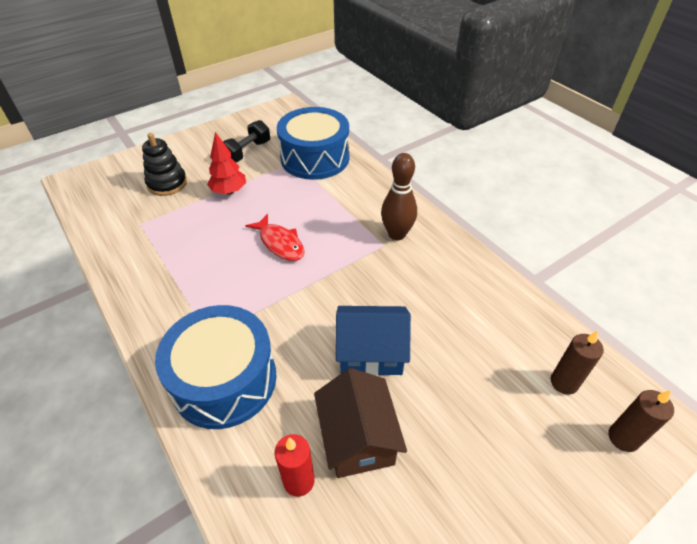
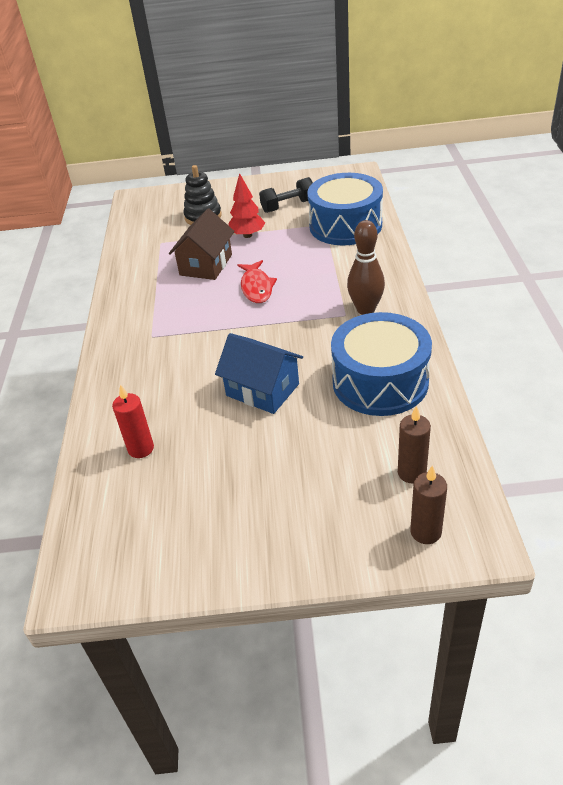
camera: 35 degrees right, 5 degrees down
blue drum [155,305,276,429] -> blue drum moved to [331,312,432,416]
brown house [314,368,407,478] -> brown house moved to [169,208,234,280]

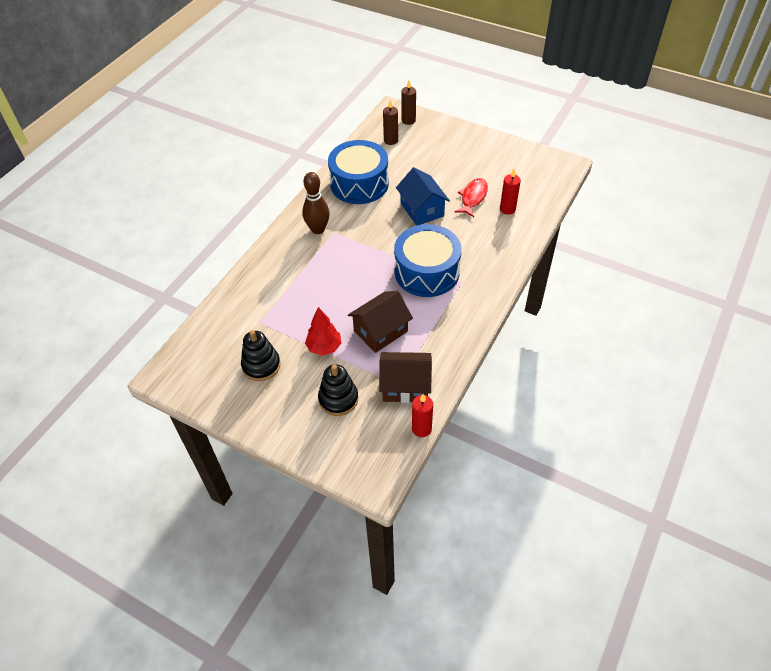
camera: 150 degrees left, 10 degrees up
red fish [237,260,277,303] -> red fish moved to [455,178,488,217]
black dumbbell [259,177,313,213] -> black stacking toy [241,330,280,381]
blue drum [307,173,383,245] -> blue drum moved to [394,224,462,297]
none -> brown house [379,352,432,403]
none -> red candle [412,394,433,437]

